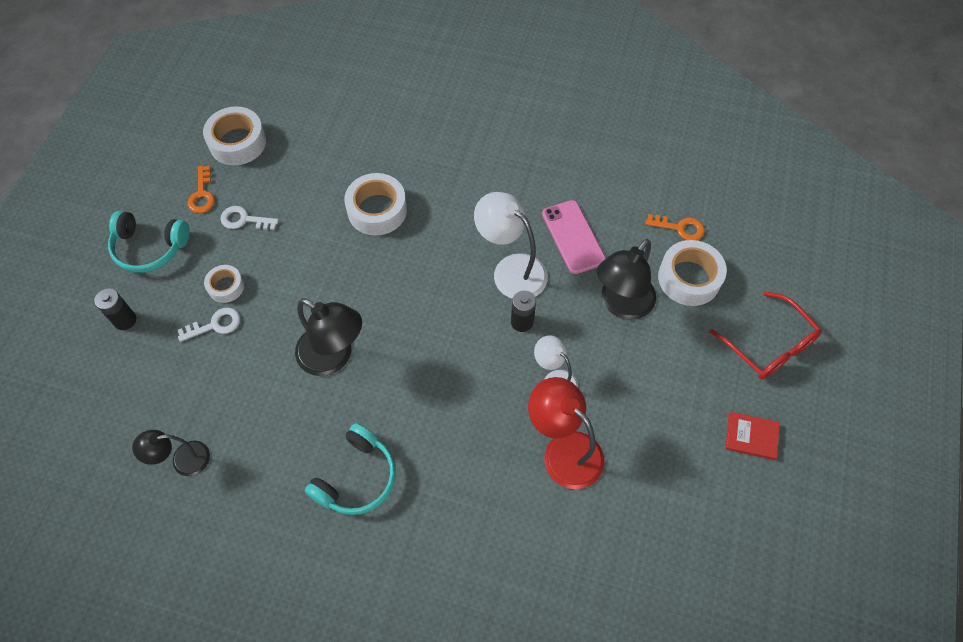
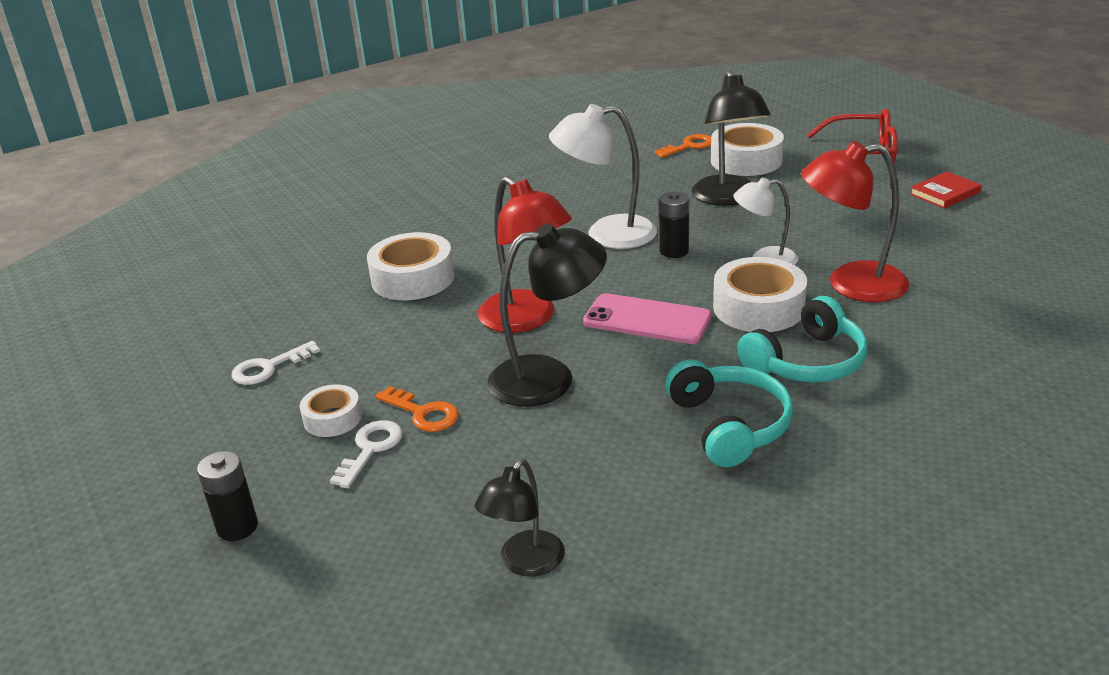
camera: 45 degrees left, 30 degrees down
turquoise headphones [108,211,190,273] -> turquoise headphones moved to [737,296,868,383]
orange key [188,166,215,213] -> orange key moved to [375,386,459,432]
white tape [203,106,266,165] -> white tape moved to [713,257,807,332]
pink phone [542,200,606,274] -> pink phone moved to [583,293,712,344]
none -> red lamp [478,176,572,333]

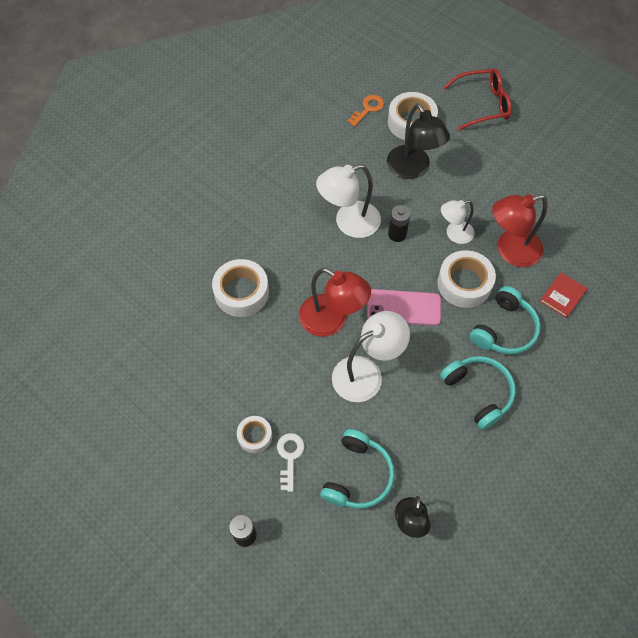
camera: 20 degrees left, 30 degrees up
white key [231,341,320,385] -> none
orange key [375,386,459,432] -> none
black lamp [487,223,607,407] -> white lamp [332,311,410,402]
red book [910,171,982,209] -> red book moved to [540,272,587,318]
none -> turquoise headphones [320,429,395,509]

